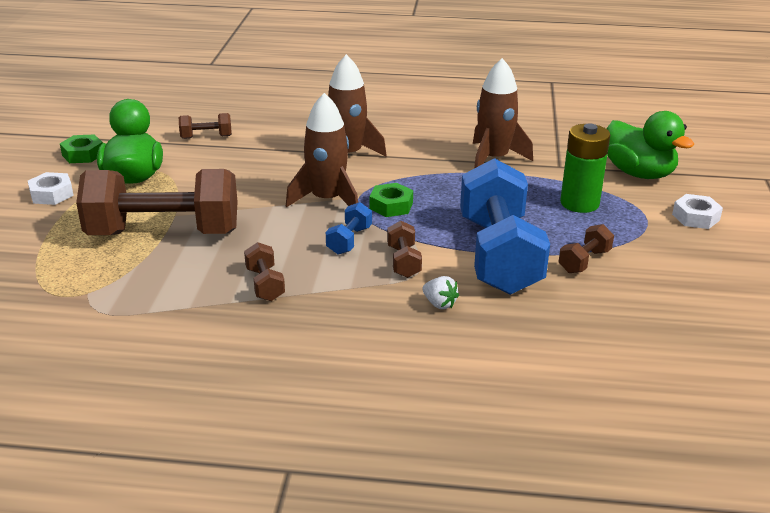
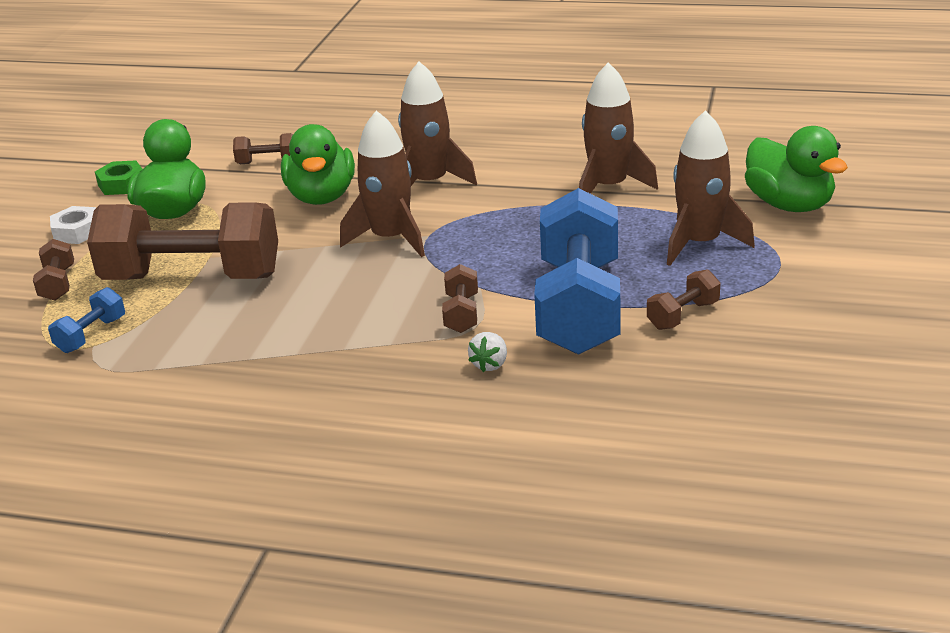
camera: 10 degrees right, 0 degrees up
brown dumbbell [244,242,285,301] -> brown dumbbell moved to [33,239,74,301]
blue dumbbell [326,202,372,255] -> blue dumbbell moved to [48,287,125,353]
green nut [370,183,413,217] -> none
white strawberry [423,276,459,309] -> white strawberry turned 60 degrees clockwise [468,332,507,372]
green battery [560,123,610,213] -> brown rocket [667,110,755,266]
white nut [672,194,723,229] -> none
none -> green duck [281,124,355,205]

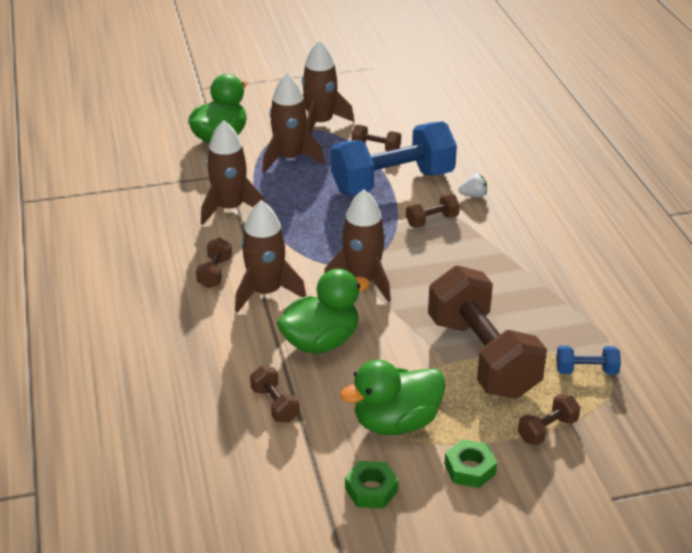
camera: 120 degrees left, 5 degrees up
white nut [50,206,96,244] -> green nut [444,439,497,488]
none -> brown dumbbell [196,237,232,288]
none -> brown rocket [302,40,354,134]

